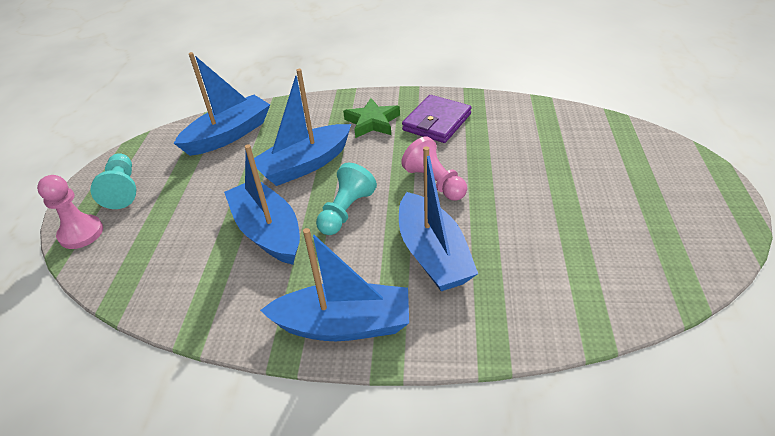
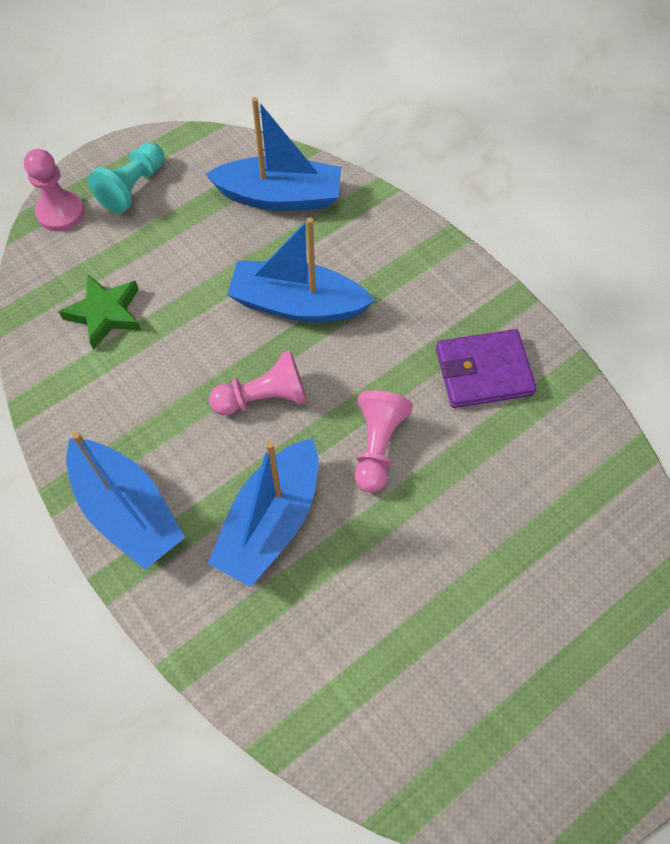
camera: 45 degrees right, 20 degrees up
blue boat [224,144,300,265] -> none
turquoise pawn [316,162,377,235] -> pink pawn [209,351,307,415]
green star [343,98,400,138] -> green star moved to [58,274,142,350]

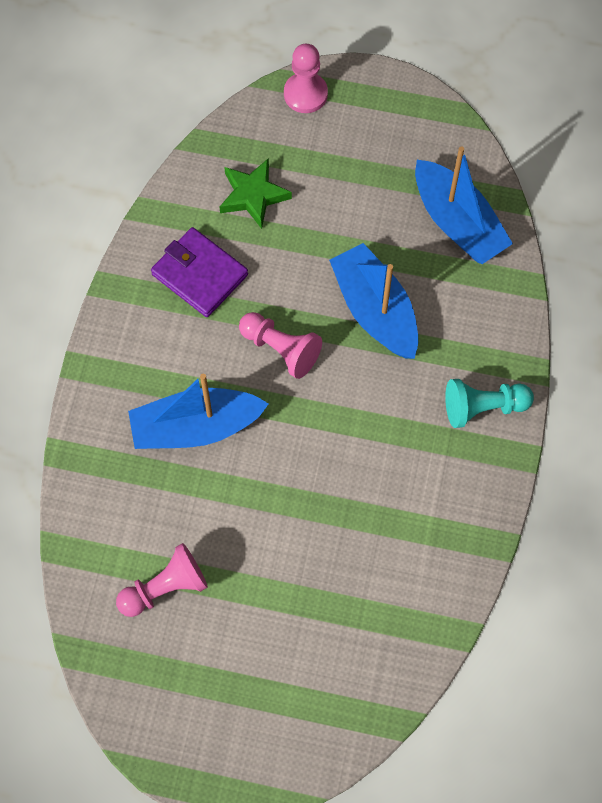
camera: 50 degrees right, 5 degrees up
blue boat [66,432,185,569] -> none
turquoise pawn [88,142,164,214] -> turquoise pawn moved to [445,379,534,428]
pink pawn [355,390,413,492] -> pink pawn moved to [116,543,208,617]
purple wallet [436,329,537,408] -> purple wallet moved to [151,227,248,317]

